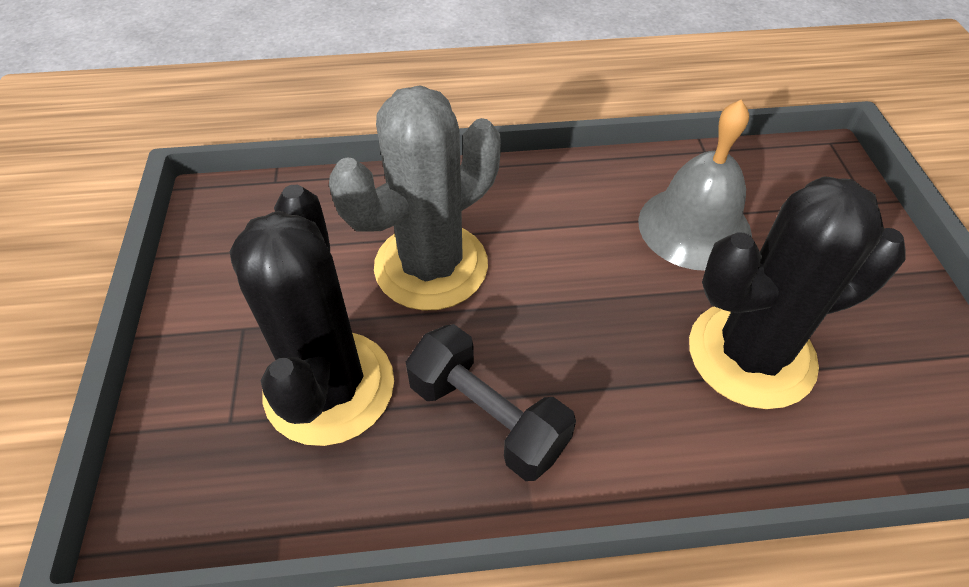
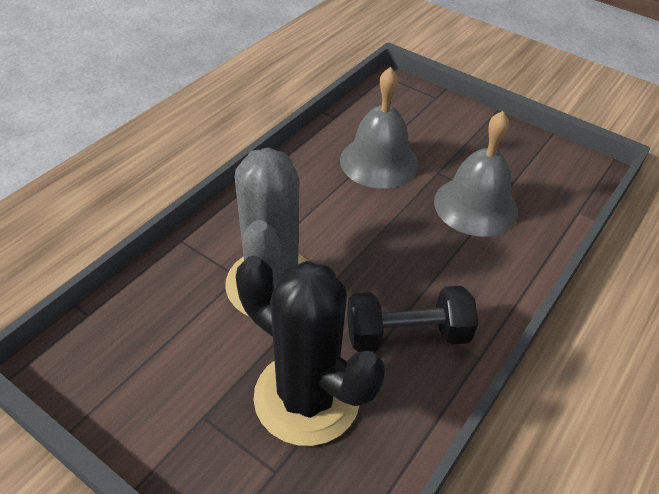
camera: 50 degrees left, 5 degrees down
black cactus [689,176,906,409] -> grey bell [434,111,518,237]

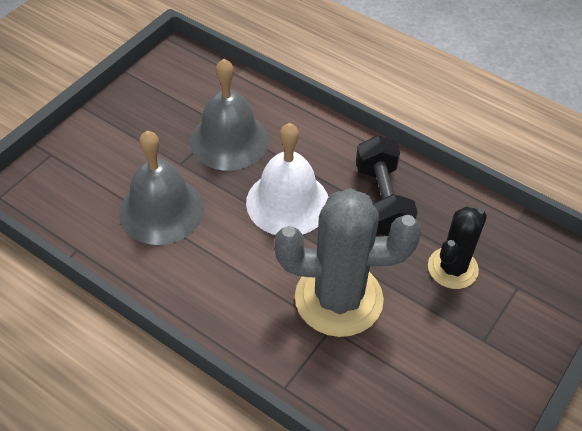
camera: 90 degrees left, 5 degrees up
black cactus [236,256,385,446] -> black cactus [428,207,487,289], size x0.59
none -> white bell [246,123,328,235]

